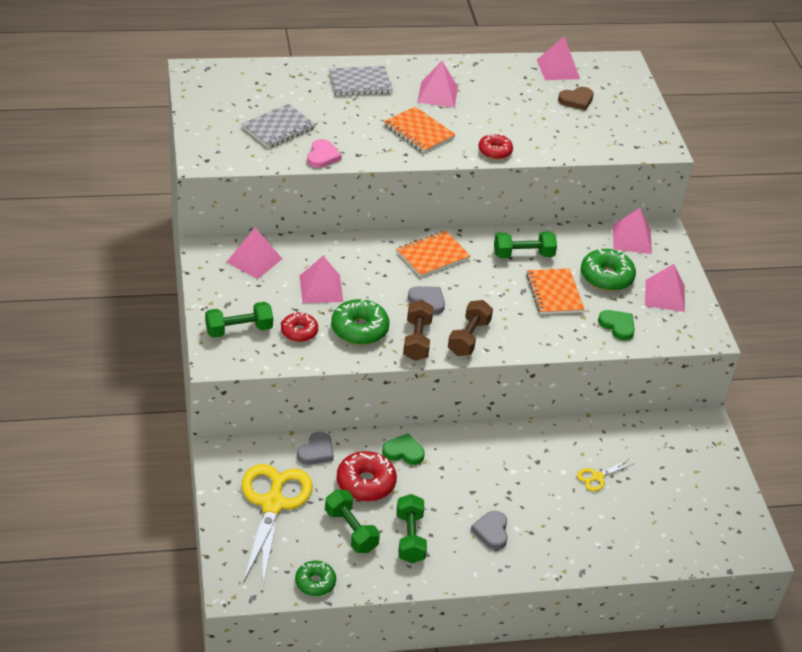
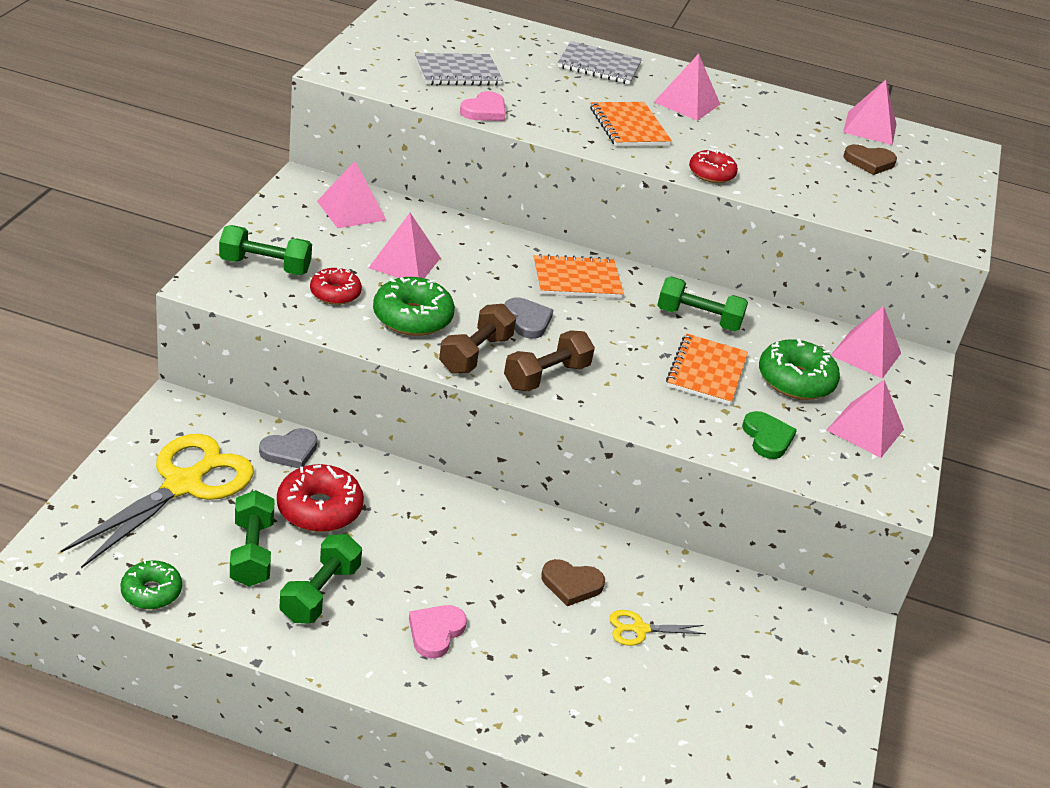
camera: 25 degrees right, 5 degrees down
green heart [382,433,425,465] -> none
grey heart [471,511,508,550] -> pink heart [409,605,467,658]
none -> brown heart [541,559,605,606]

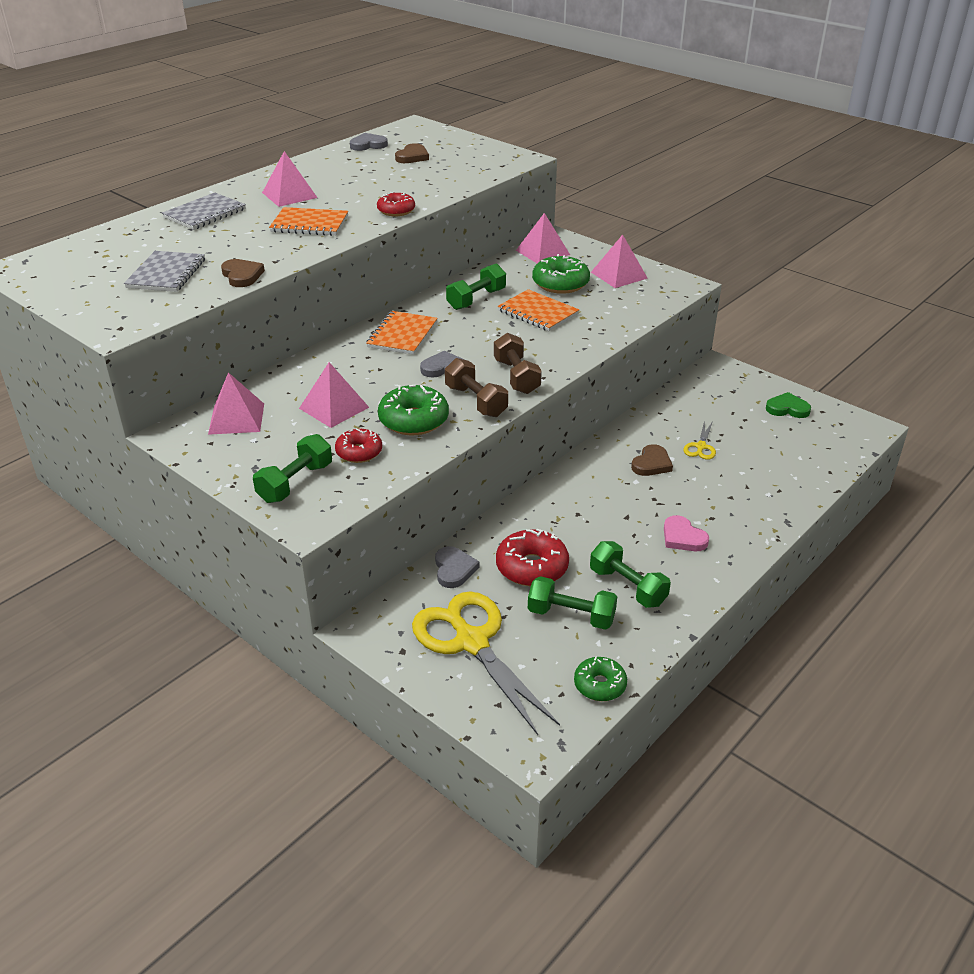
camera: 60 degrees left, 0 degrees up
pink heart [460,91,506,121] -> brown heart [221,259,265,287]
green heart [742,411,797,459] -> green heart moved to [766,392,811,418]
pink pyramid [843,80,897,145] -> grey heart [350,133,388,151]

